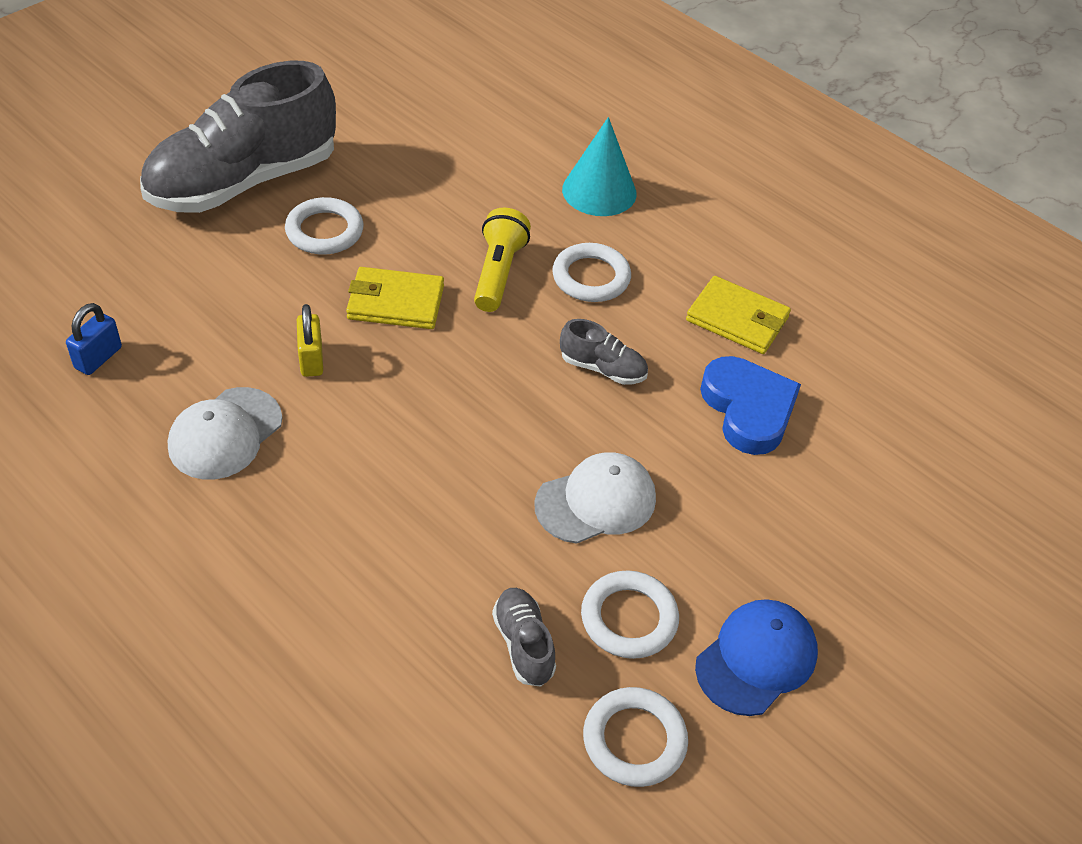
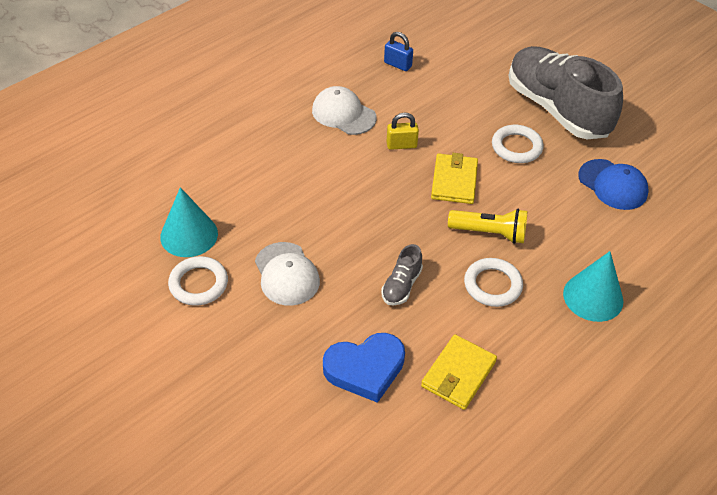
camera: 95 degrees right, 0 degrees up
grey shoe [492,588,556,687] -> turquoise cone [160,187,218,257]
white ring [583,687,688,787] -> none
blue cap [695,599,818,716] -> blue cap moved to [578,159,648,210]

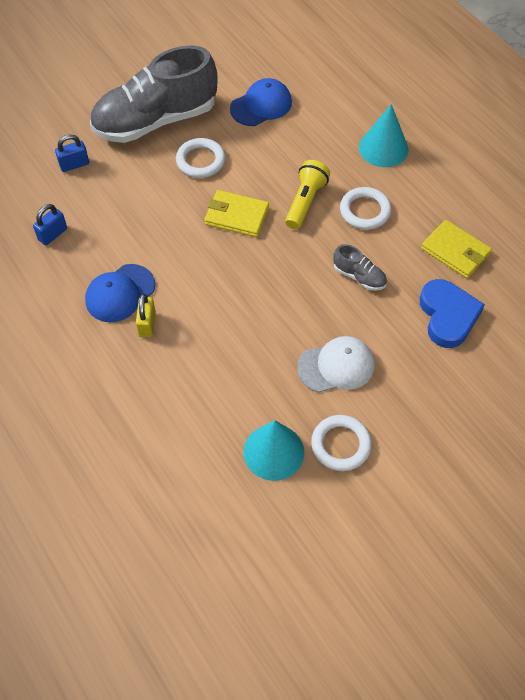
camera: 80 degrees left, 10 degrees up
white cap [312,86,377,135] -> blue cap [85,264,155,322]
yellow padlock [386,113,419,150] -> yellow padlock moved to [136,294,156,337]
none -> blue padlock [55,134,89,172]

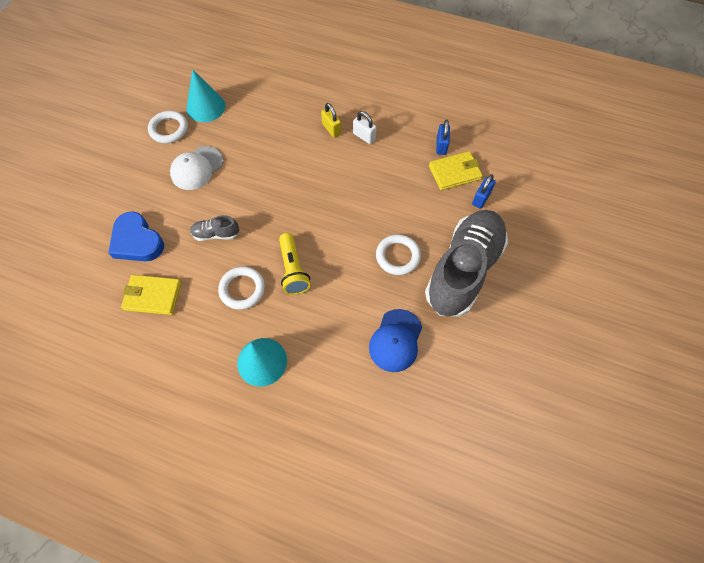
camera: 145 degrees right, 5 degrees up
blue cap [85,264,155,322] -> white padlock [353,111,377,144]
yellow wallet [204,190,269,237] -> yellow wallet moved to [429,151,483,190]

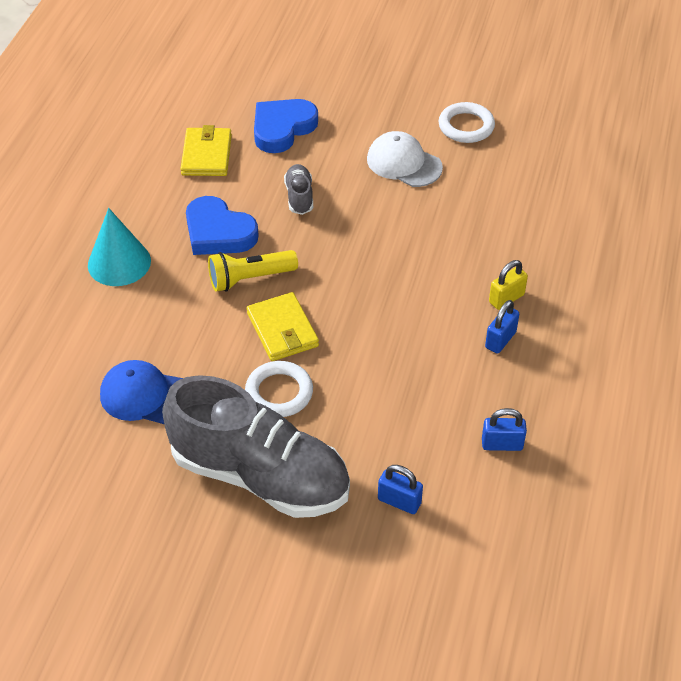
camera: 85 degrees right, 15 degrees down
turquoise cone [187,69,226,122] -> none
white ring [218,266,265,310] -> blue heart [186,196,259,255]
white padlock [353,111,377,144] -> blue padlock [485,300,519,354]
yellow wallet [429,151,483,190] -> yellow wallet moved to [247,292,319,361]

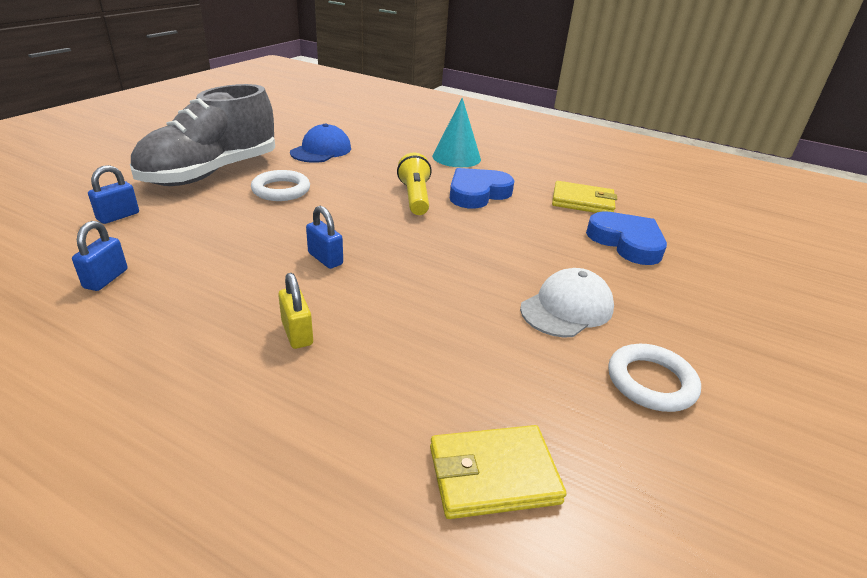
camera: 100 degrees right, 15 degrees down
yellow wallet [247,292,319,361] -> yellow wallet moved to [430,425,567,519]
grey shoe [284,164,313,215] -> none
blue padlock [485,300,519,354] -> blue padlock moved to [306,206,343,269]

